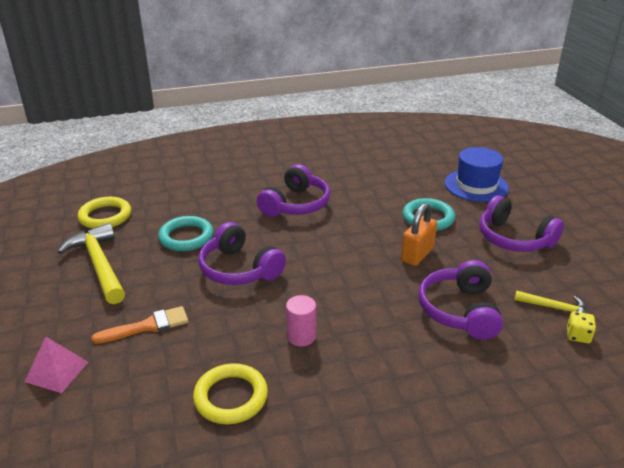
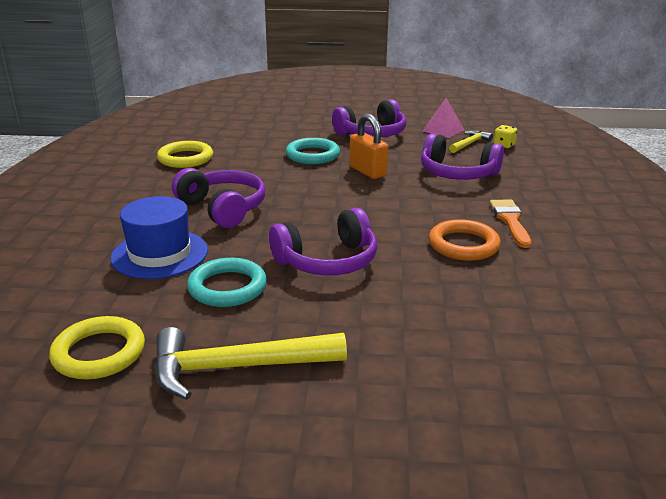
camera: 70 degrees left, 5 degrees down
pink pyramid [25,337,88,393] -> pink pyramid moved to [423,98,464,138]
orange brush [91,306,188,344] -> orange brush moved to [490,200,531,248]
yellow ring [193,363,268,424] -> yellow ring moved to [157,141,213,168]
pink cylinder [286,295,316,346] -> orange ring [429,219,501,261]
blue hat [445,147,509,202] -> blue hat moved to [110,196,208,279]

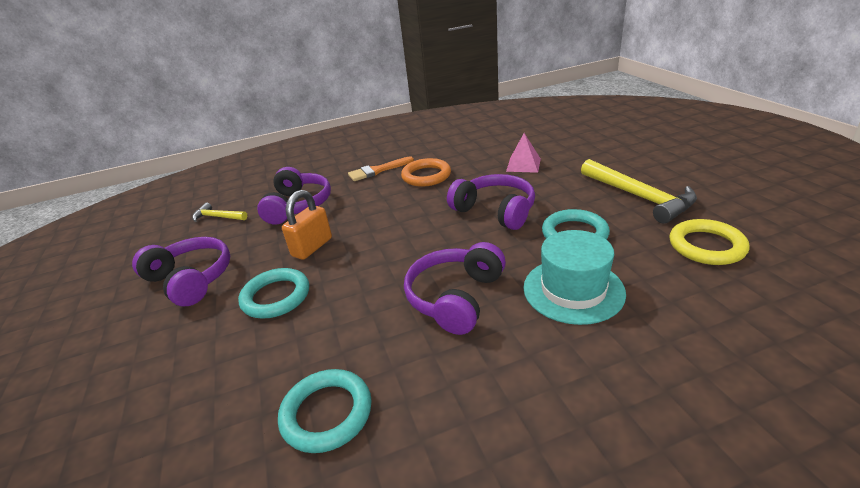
camera: 110 degrees left, 5 degrees up
blue hat [110,196,208,279] -> turquoise hat [523,230,626,325]
yellow ring [157,141,213,168] -> turquoise ring [278,369,372,453]
pink pyramid [423,98,464,138] -> pink pyramid moved to [506,133,541,173]
yellow dice [493,125,517,148] -> none

